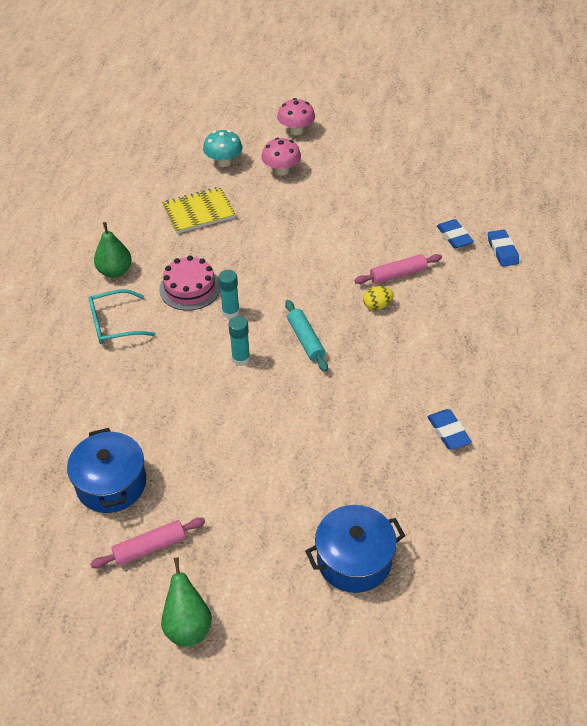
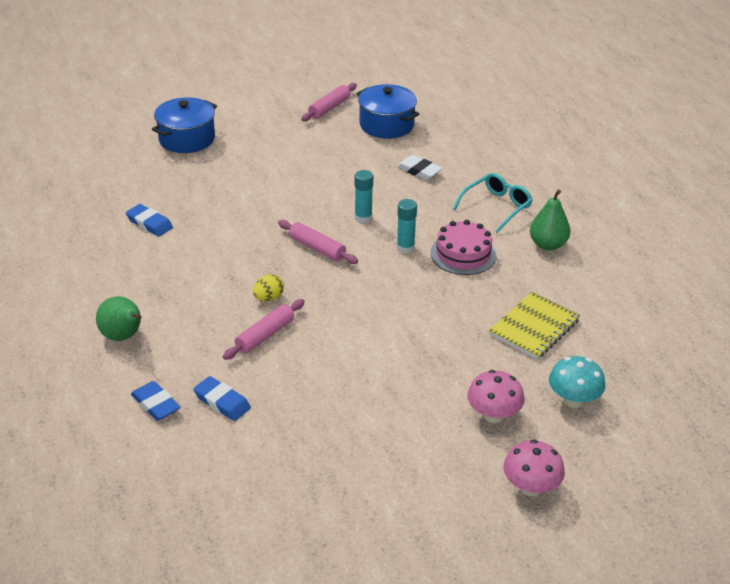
camera: 150 degrees right, 10 degrees down
green pear [161,557,212,646] -> green pear moved to [96,296,141,341]
turquoise rolling pin [285,300,328,372] -> pink rolling pin [278,220,358,264]
none -> white eraser [396,155,442,180]

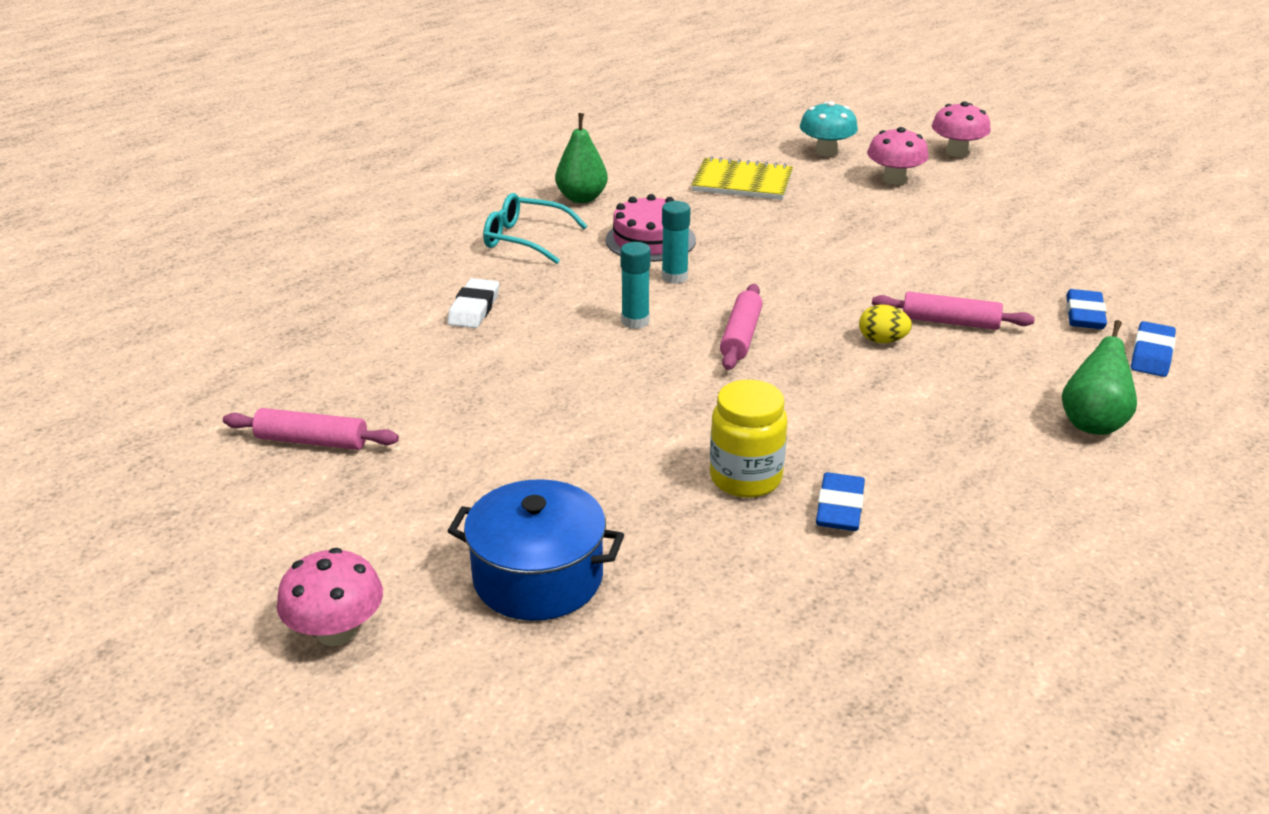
camera: 115 degrees left, 5 degrees down
blue pot [356,84,419,139] -> none
none -> pink mushroom [277,548,383,646]
none -> yellow jar [710,380,787,498]

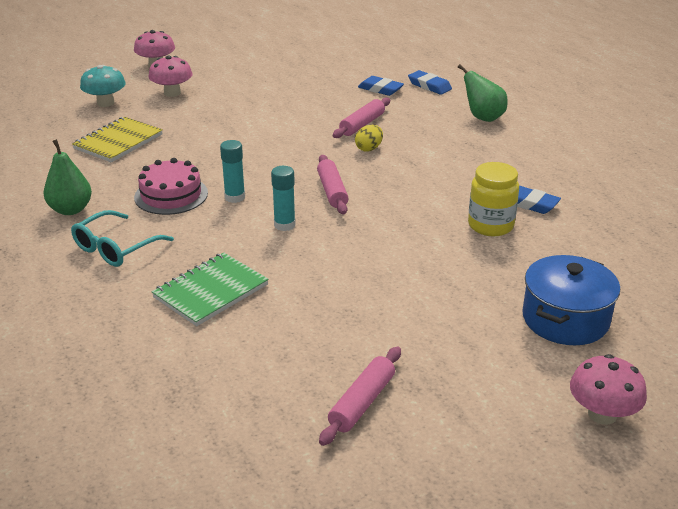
camera: 70 degrees left, 0 degrees up
white eraser [447,278,499,328] -> green notebook [152,252,269,326]
pink rolling pin [720,284,763,370] -> pink rolling pin turned 45 degrees clockwise [317,155,349,214]

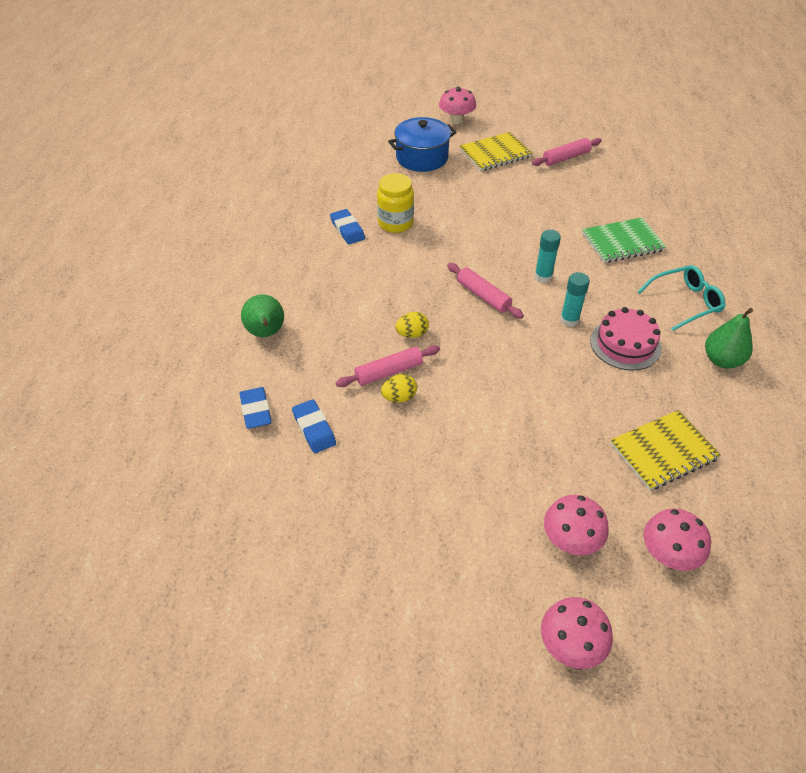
camera: 150 degrees left, 15 degrees up
turquoise mushroom [80,65,126,107] -> pink mushroom [644,509,711,571]
pink rolling pin [317,155,349,214] -> pink rolling pin turned 60 degrees counterclockwise [447,263,524,319]
none -> yellow egg [381,374,417,402]
none -> yellow notebook [459,132,532,171]

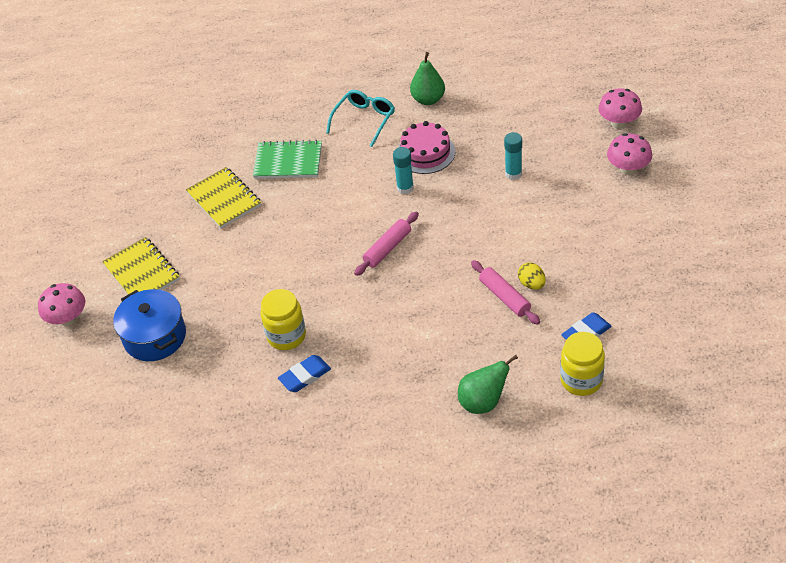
camera: 95 degrees left, 0 degrees up
blue eraser [239,387,272,429] -> yellow jar [560,332,605,396]
yellow egg [395,312,429,338] -> none
pink rolling pin [532,138,602,166] -> none
turquoise glue stick [534,230,561,283] -> turquoise glue stick moved to [504,132,522,180]
pink mushroom [541,597,613,669] -> none
green notebook [582,217,666,263] -> green notebook turned 60 degrees counterclockwise [253,140,322,179]
yellow notebook [610,410,721,491] -> yellow notebook moved to [186,167,261,228]
turquoise glasses [638,265,725,331] -> turquoise glasses turned 60 degrees clockwise [326,90,395,147]

